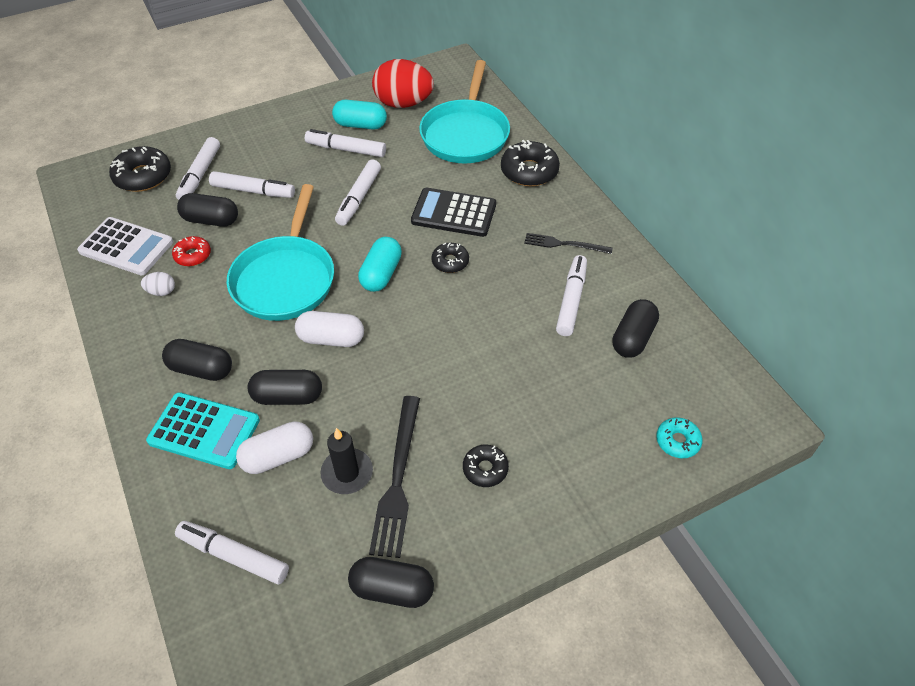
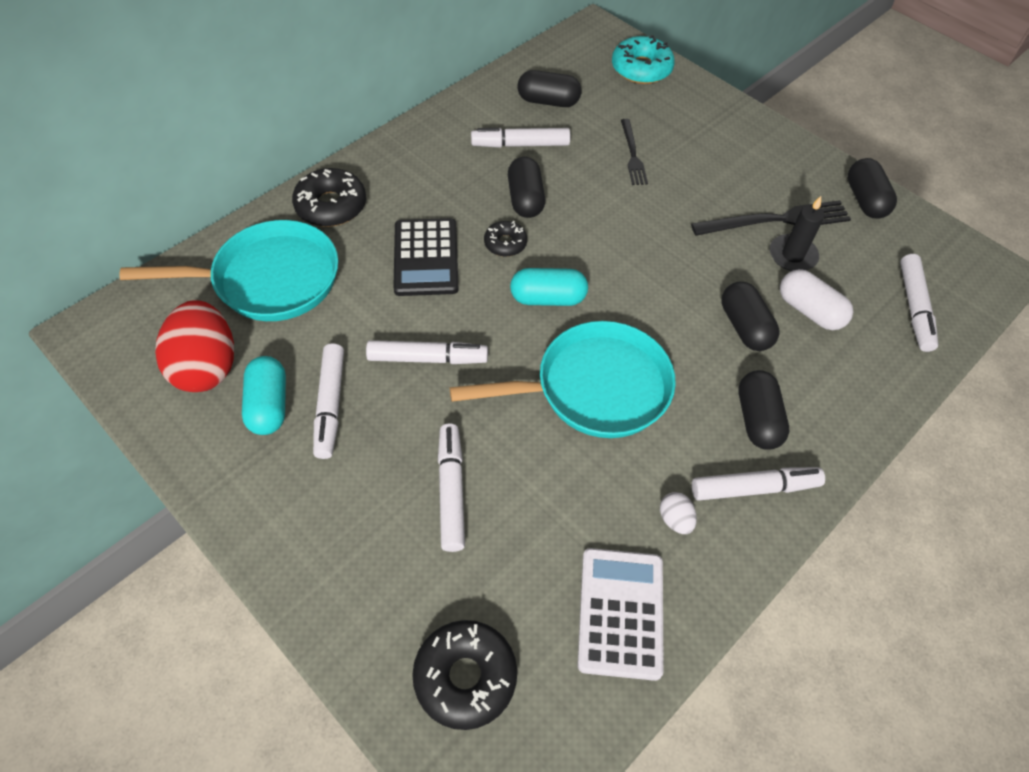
camera: 110 degrees left, 5 degrees up
turquoise calculator [146,392,260,469] -> none
red donut [172,236,211,266] -> none
white marker [176,137,220,200] -> white marker moved to [692,467,825,501]
black capsule [177,193,238,227] -> black capsule moved to [508,157,545,218]
white capsule [295,311,364,347] -> none
black donut [463,445,509,487] -> none
black fork [524,233,613,254] -> black fork moved to [621,119,648,185]
turquoise donut [656,417,703,458] -> turquoise donut [612,35,675,84], size x1.71

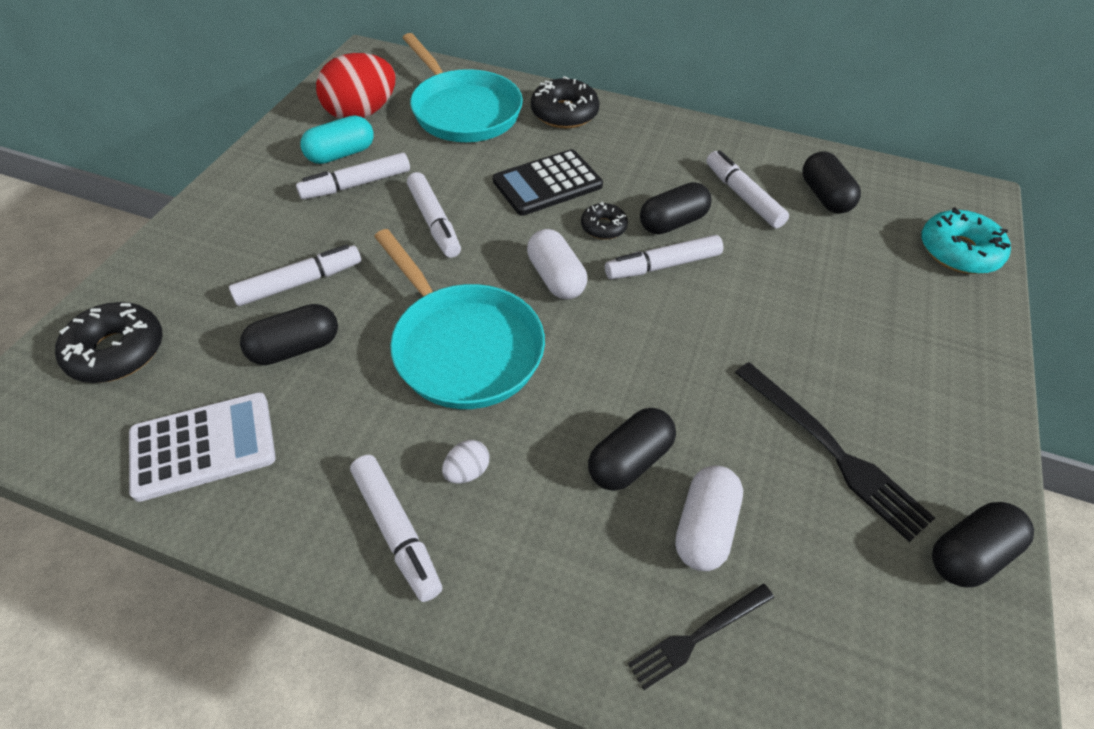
camera: 65 degrees right, 5 degrees down
turquoise capsule [510,268,588,306] -> white capsule [527,229,587,299]
black fork [621,119,648,185] -> black fork moved to [628,584,774,690]
white egg [660,492,697,534] -> white egg moved to [442,440,490,484]
black capsule [738,370,789,450] -> black capsule moved to [240,304,338,365]
black candle [770,196,824,271] -> none
white marker [900,254,938,352] -> white marker moved to [605,235,723,280]

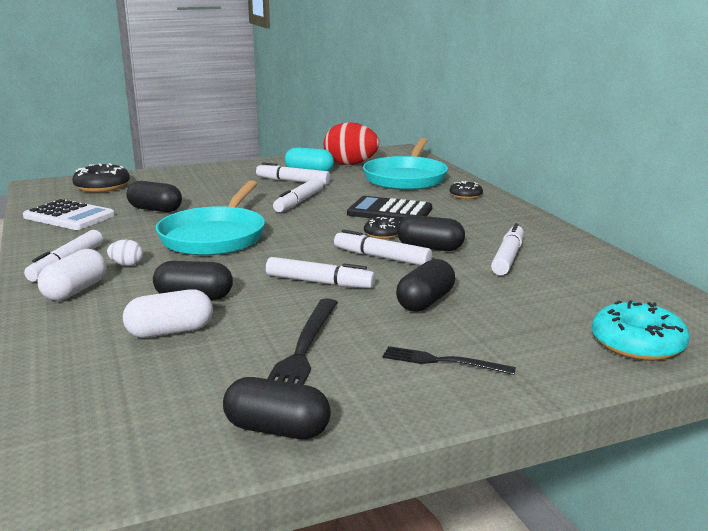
camera: 50 degrees right, 30 degrees down
white marker [229,245,361,306] -> white marker moved to [266,257,375,288]
white capsule [527,229,587,299] -> white capsule moved to [38,249,106,301]
black donut [531,76,599,128] -> black donut [450,181,483,199], size x0.59
black fork [628,584,774,690] -> black fork moved to [383,346,516,375]
black capsule [802,151,861,214] -> black capsule moved to [396,259,455,312]

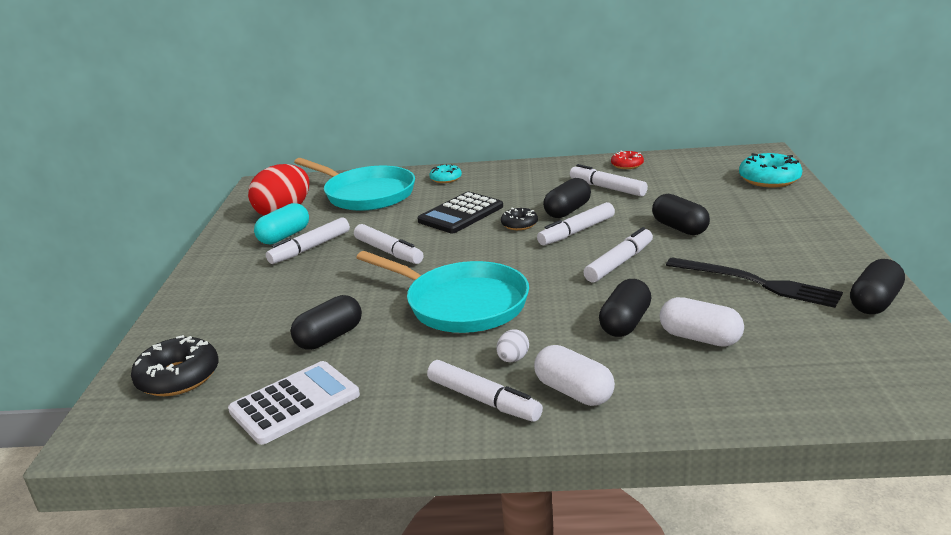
camera: 65 degrees left, 5 degrees up
white capsule [123,289,213,338] -> white capsule turned 60 degrees counterclockwise [660,297,744,347]
black fork [383,346,516,375] -> none
black donut [450,181,483,199] -> turquoise donut [430,164,462,183]
none -> red donut [611,150,644,169]

